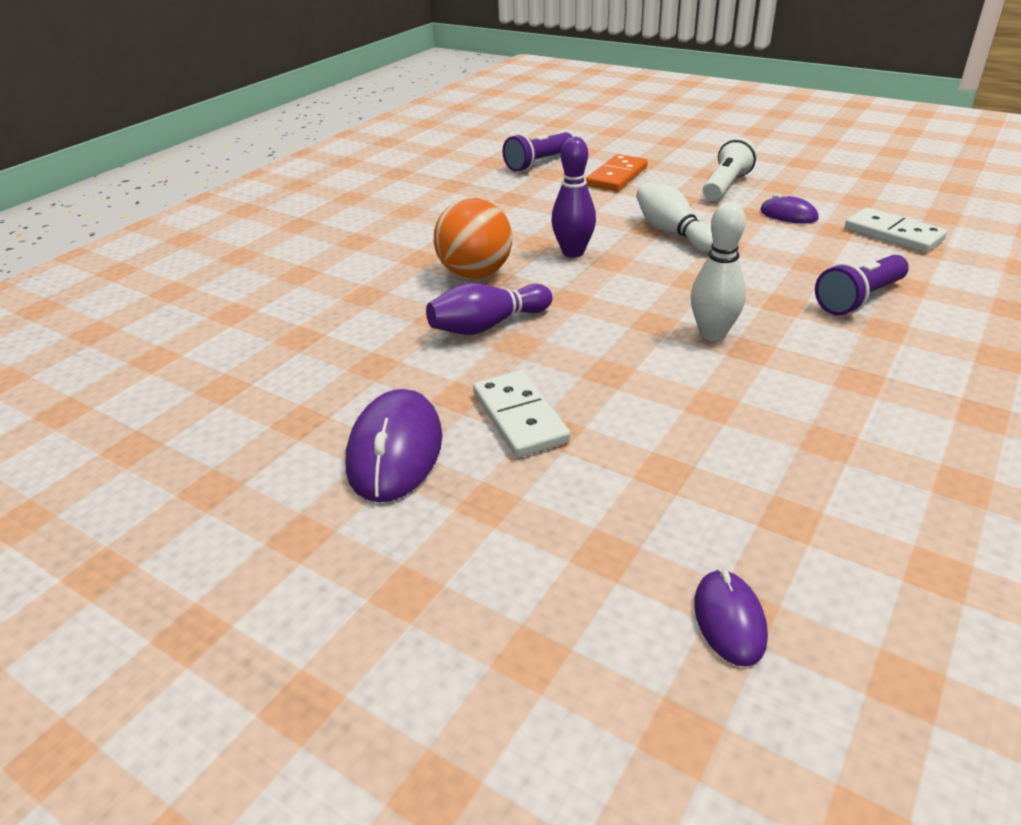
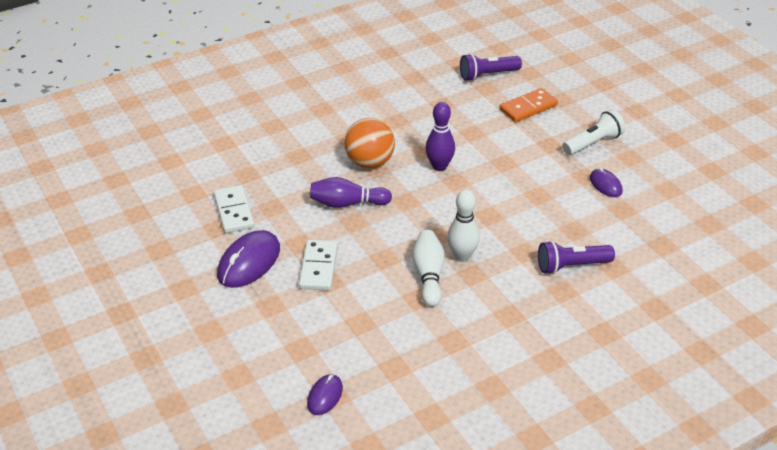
camera: 25 degrees right, 5 degrees up
white bowling pin [636,183,713,252] -> white bowling pin moved to [412,230,445,307]
white domino [845,207,947,253] -> white domino moved to [214,185,255,233]

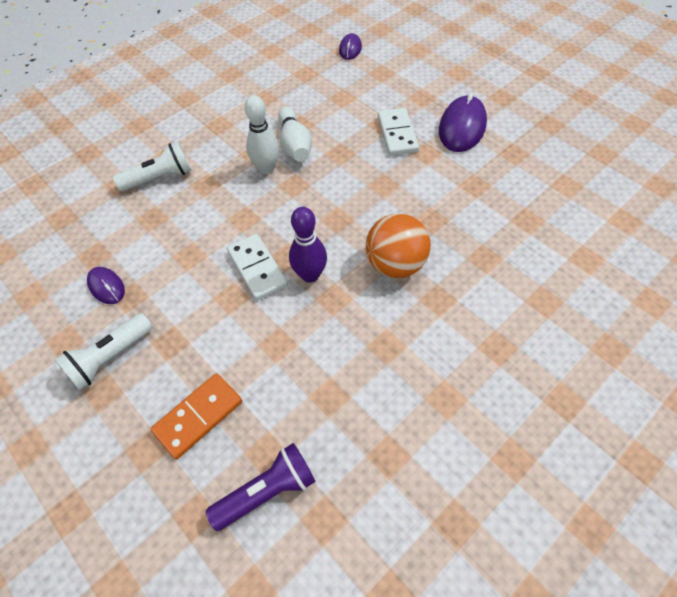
camera: 170 degrees right, 15 degrees up
white domino [214,185,255,233] -> white domino moved to [227,234,288,301]
purple bowling pin [310,177,392,208] -> none
purple flashlight [538,241,615,274] -> white flashlight [113,142,192,191]

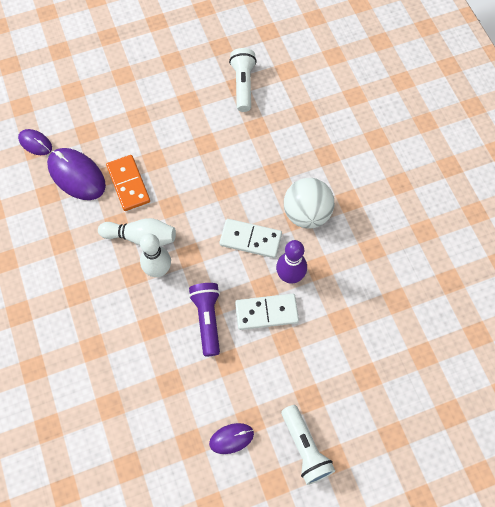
camera: 70 degrees left, 10 degrees up
white flashlight [113,142,192,191] -> white flashlight moved to [229,48,257,112]
orange domino [151,373,242,459] -> orange domino moved to [106,155,150,211]
purple flashlight [206,443,315,531] -> purple flashlight moved to [189,283,220,356]
orange ball [366,213,431,278] -> white ball [284,178,335,229]
white domino [378,108,419,156] -> white domino moved to [219,219,282,258]
purple mouse [439,92,487,152] -> purple mouse moved to [47,148,106,200]

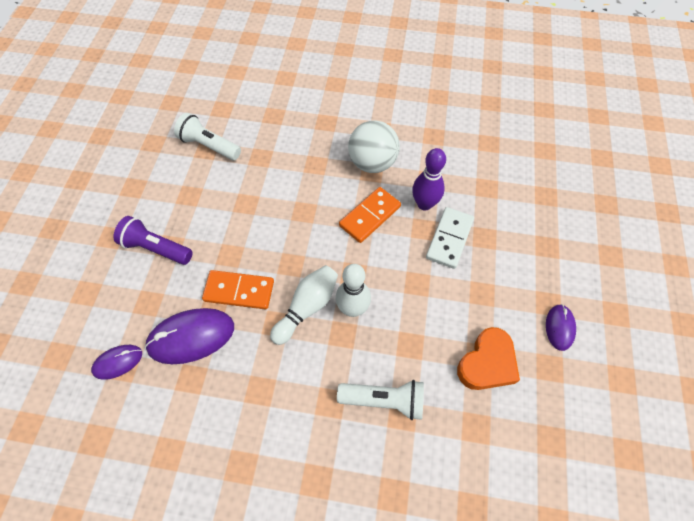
camera: 60 degrees left, 5 degrees down
purple flashlight [189,283,220,356] -> purple flashlight moved to [113,216,193,265]
white domino [219,219,282,258] -> orange domino [339,187,401,243]
white flashlight [281,405,335,485] -> white flashlight moved to [337,380,424,420]
none -> orange heart [457,327,520,390]

